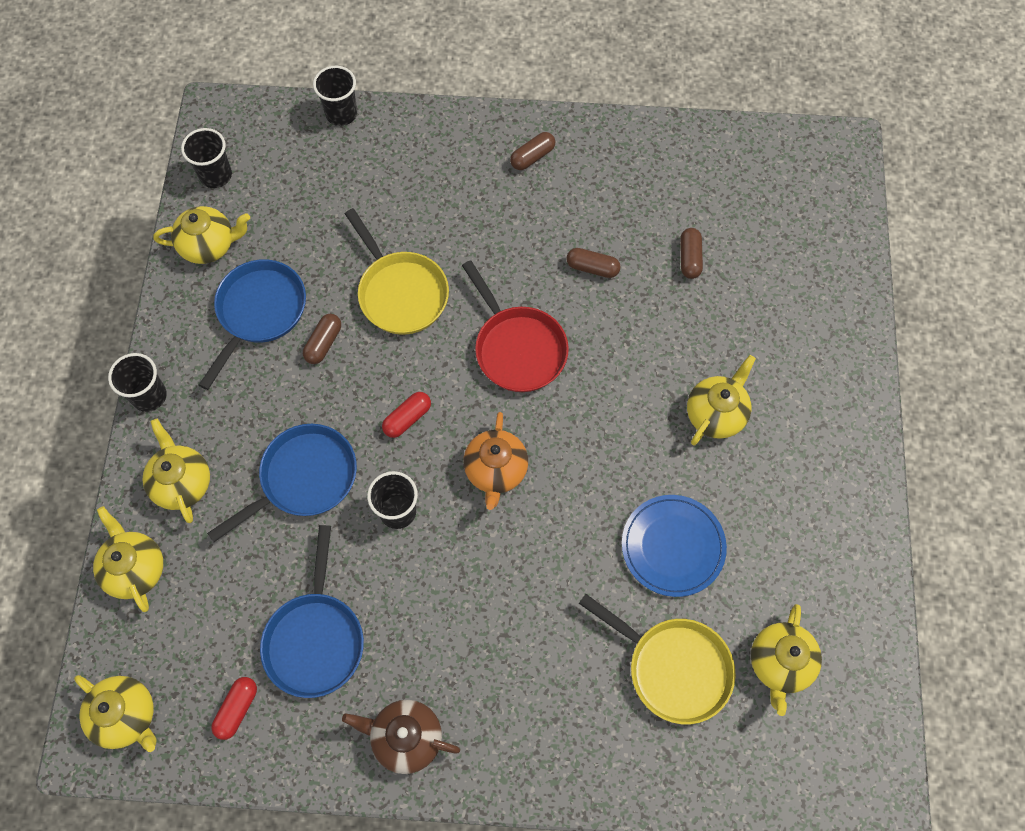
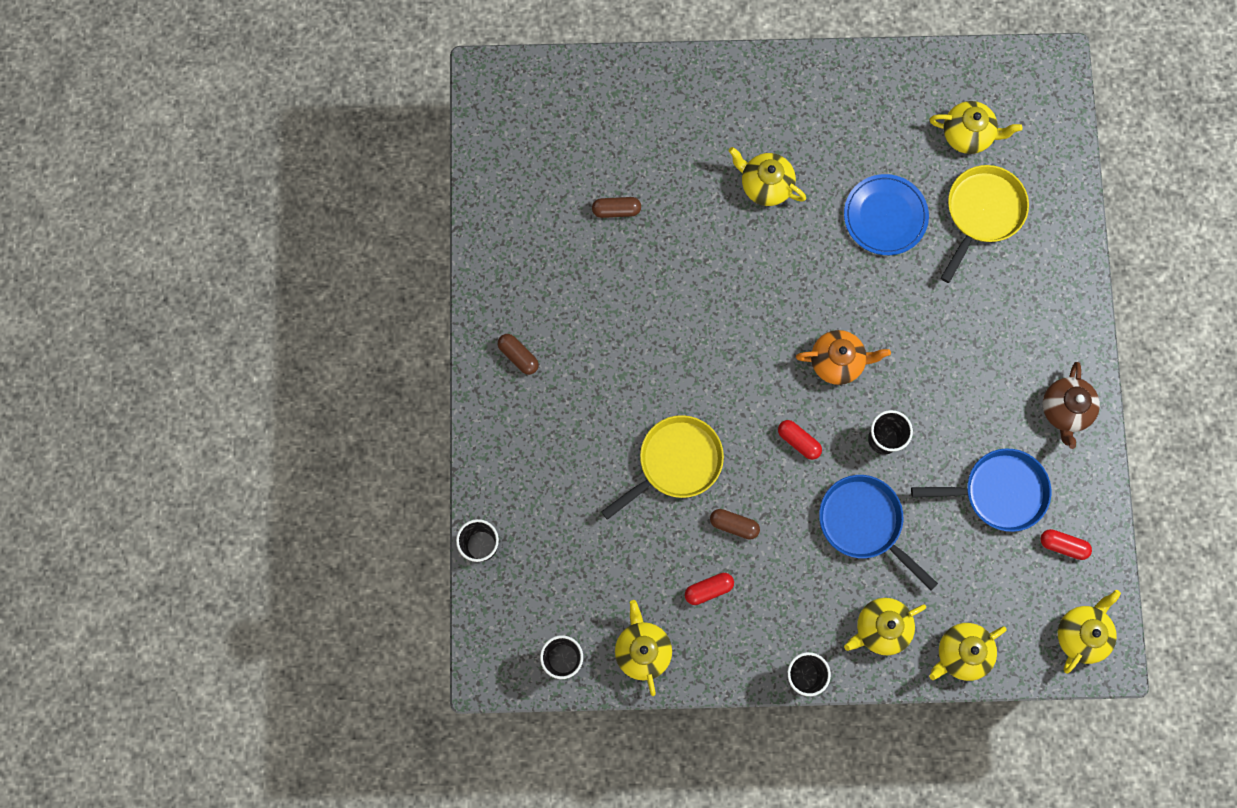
camera: 95 degrees left, 10 degrees up
blue pan [199,259,306,390] -> red capsule [685,573,734,605]
red pan [462,260,569,392] -> none
brown capsule [566,248,621,278] -> none

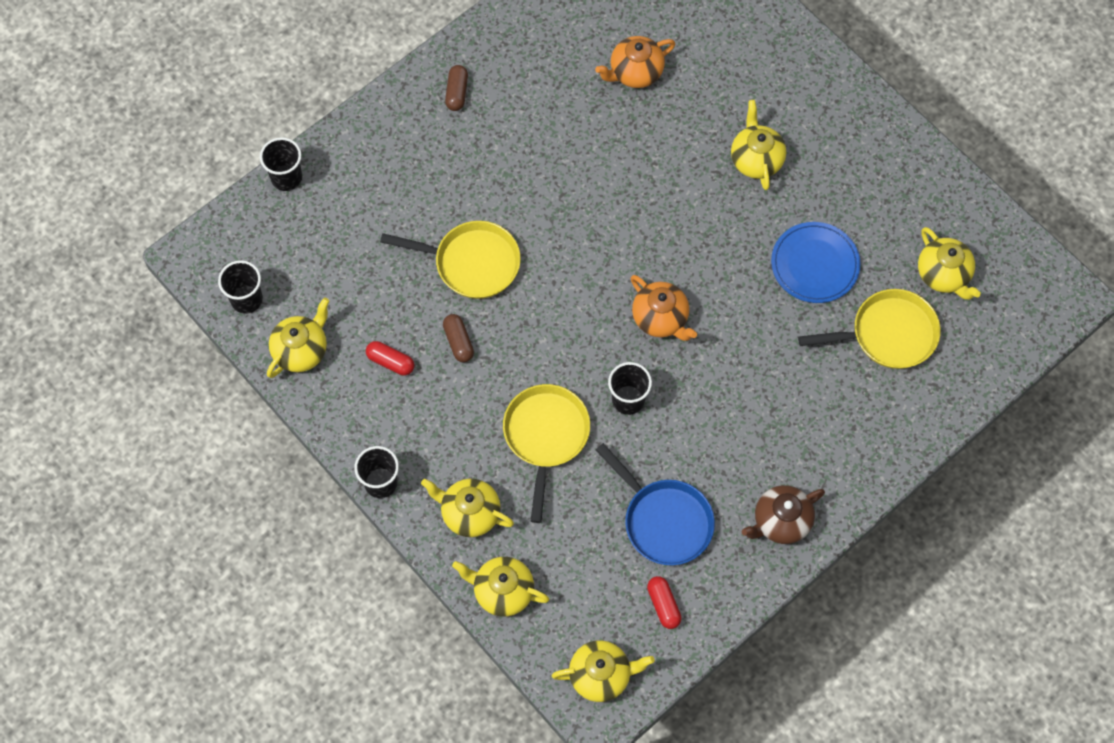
camera: 50 degrees right, 10 degrees down
brown capsule [592,197,641,218] -> orange teapot [595,36,675,88]
red capsule [778,420,822,460] -> none
blue pan [819,475,938,590] -> yellow pan [503,384,590,523]

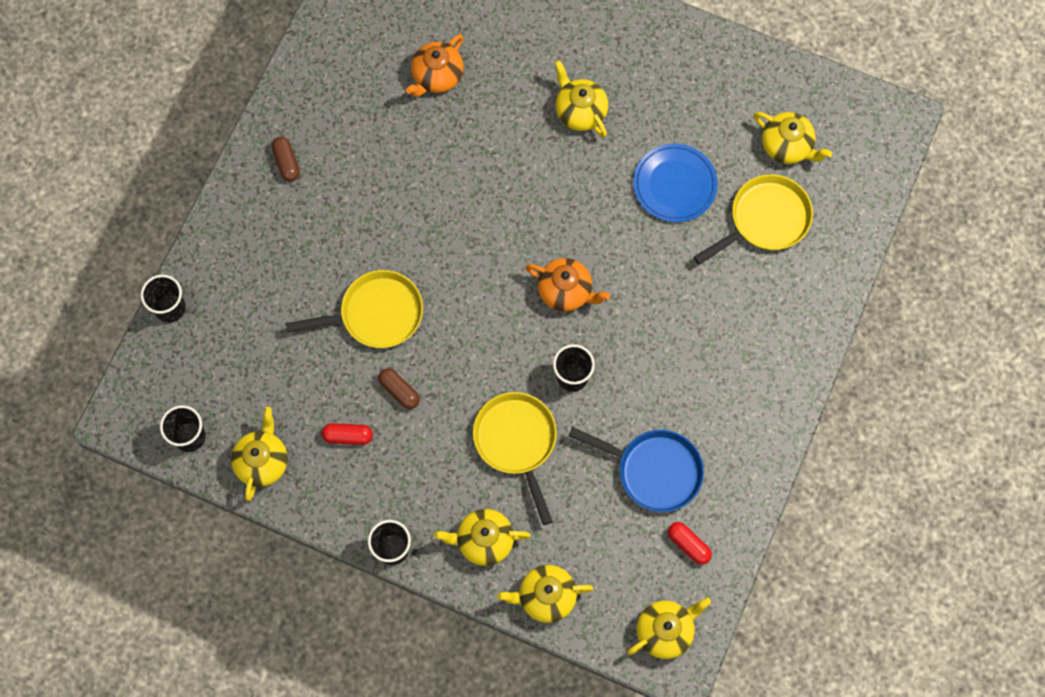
camera: 25 degrees left, 5 degrees up
brown teapot [742,485,825,544] -> none

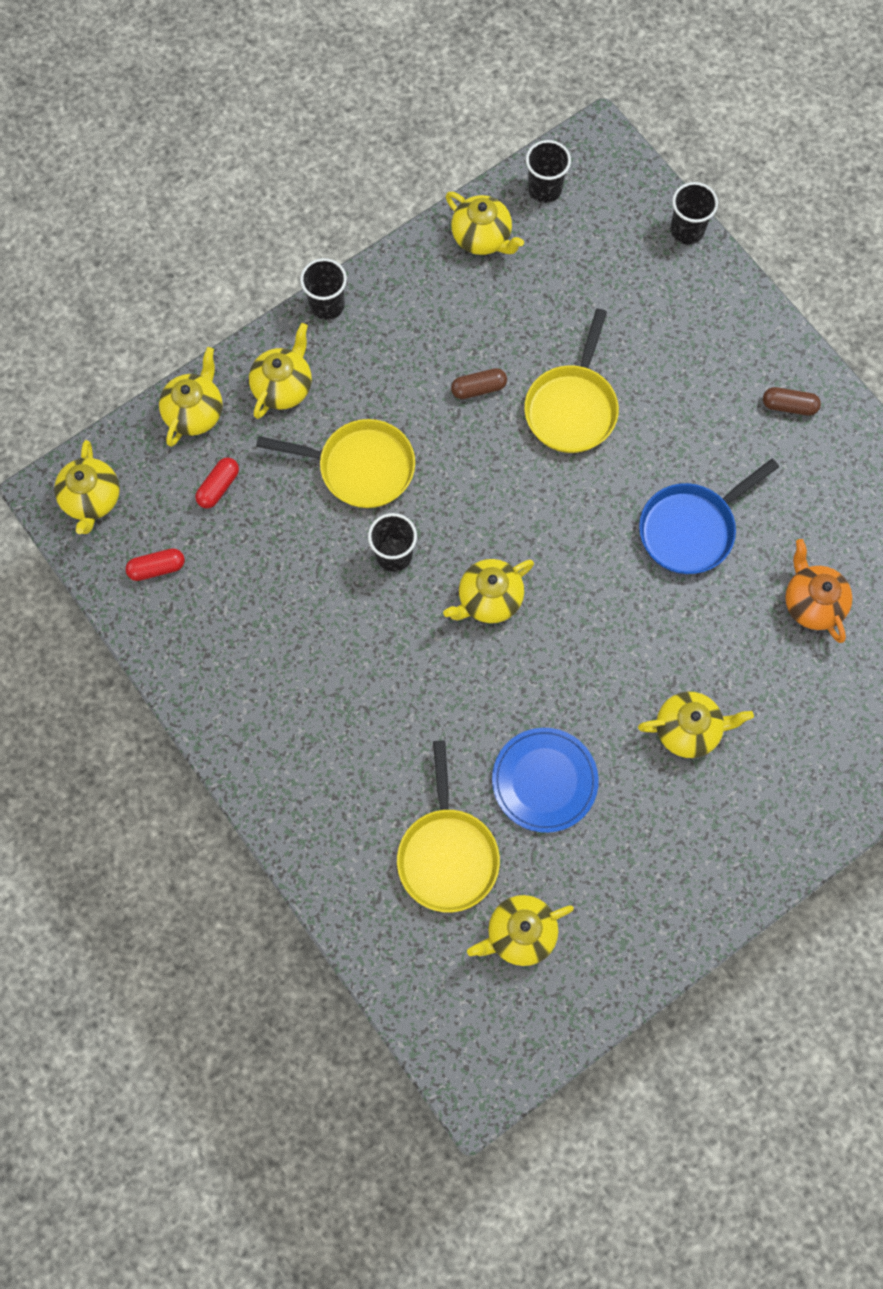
camera: 120 degrees right, 0 degrees up
red capsule [322,423,373,445] -> red capsule moved to [195,458,239,508]
orange teapot [526,258,610,312] -> yellow teapot [443,559,534,623]
blue pan [569,427,704,512] -> blue pan moved to [639,459,779,574]

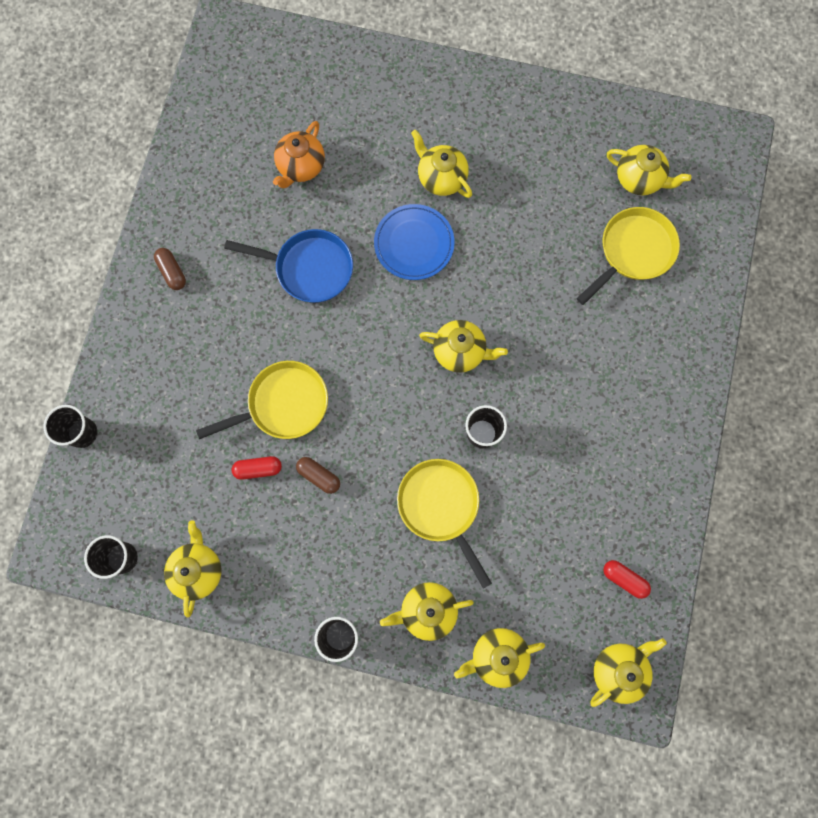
camera: 130 degrees left, 5 degrees up
red capsule [195,458,239,508] -> red capsule moved to [232,456,282,480]
blue plate [492,728,599,833] -> blue plate moved to [374,204,455,280]

